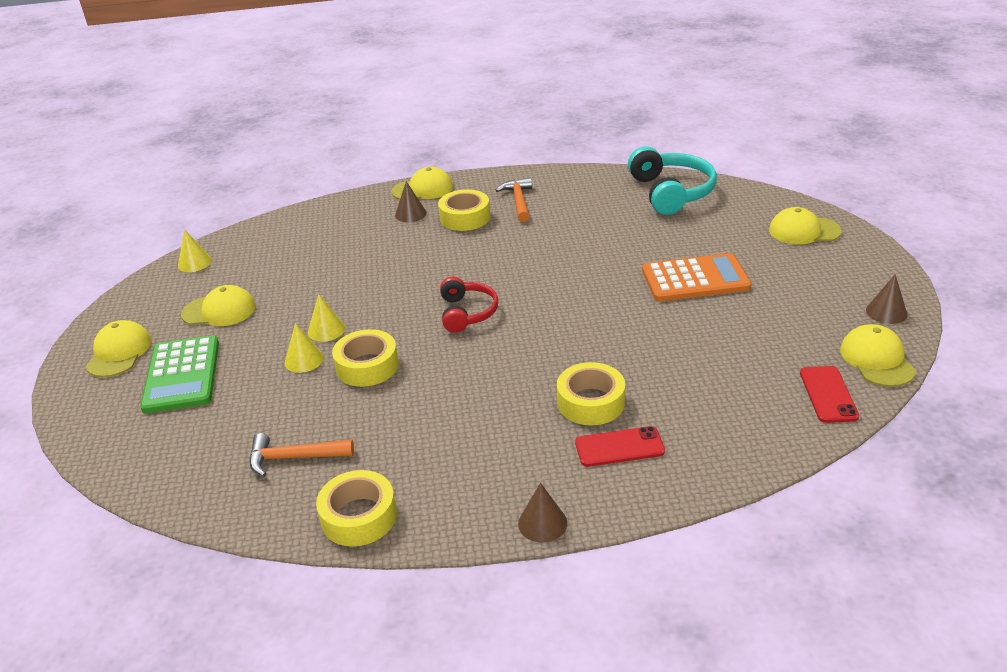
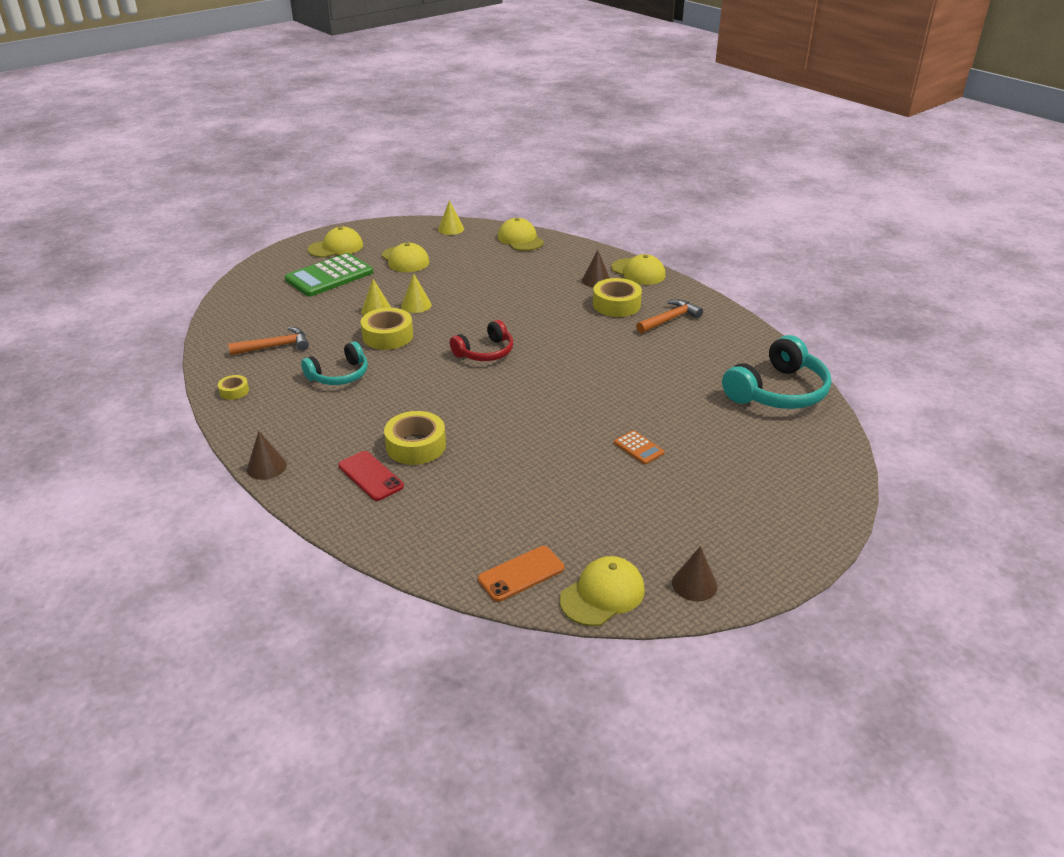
camera: 55 degrees right, 0 degrees up
orange hammer [250,433,354,477] -> orange hammer turned 105 degrees clockwise [228,327,309,355]
yellow tape [316,470,397,547] -> yellow tape [218,375,249,400], size x0.52
orange calculator [642,253,751,301] -> orange calculator [614,430,665,464], size x0.46
yellow cap [769,207,842,245] -> yellow cap moved to [498,218,544,251]
red phone [800,366,859,423] -> orange phone [478,546,564,602]
none -> turquoise headphones [301,341,368,385]

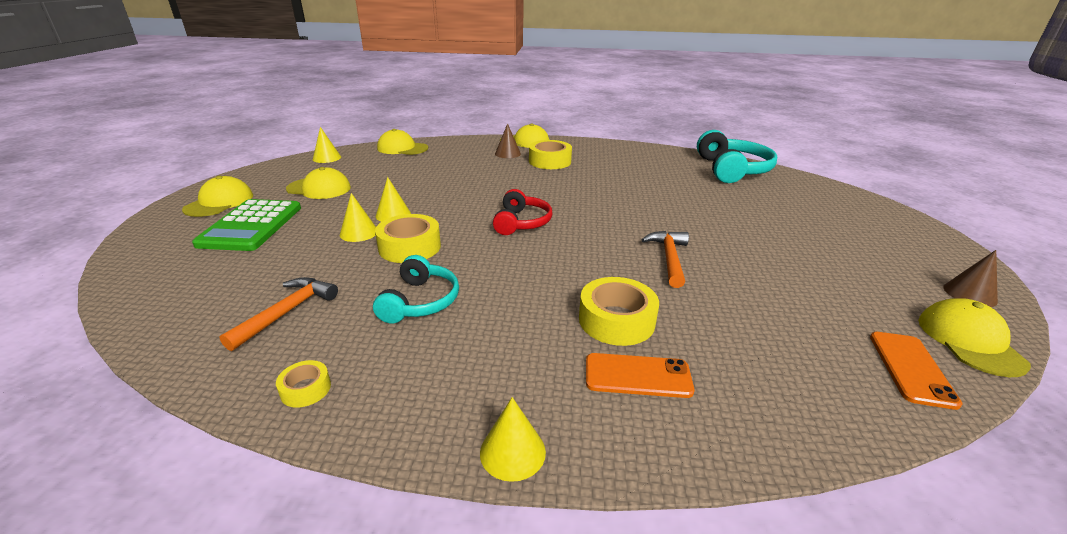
camera: 45 degrees left, 5 degrees down
brown cone [247,431,287,480] -> yellow cone [480,397,546,482]
red phone [338,451,404,501] -> orange phone [586,353,694,398]
orange calculator [614,430,665,464] -> none
orange hammer [636,299,703,333] -> orange hammer moved to [642,231,689,288]

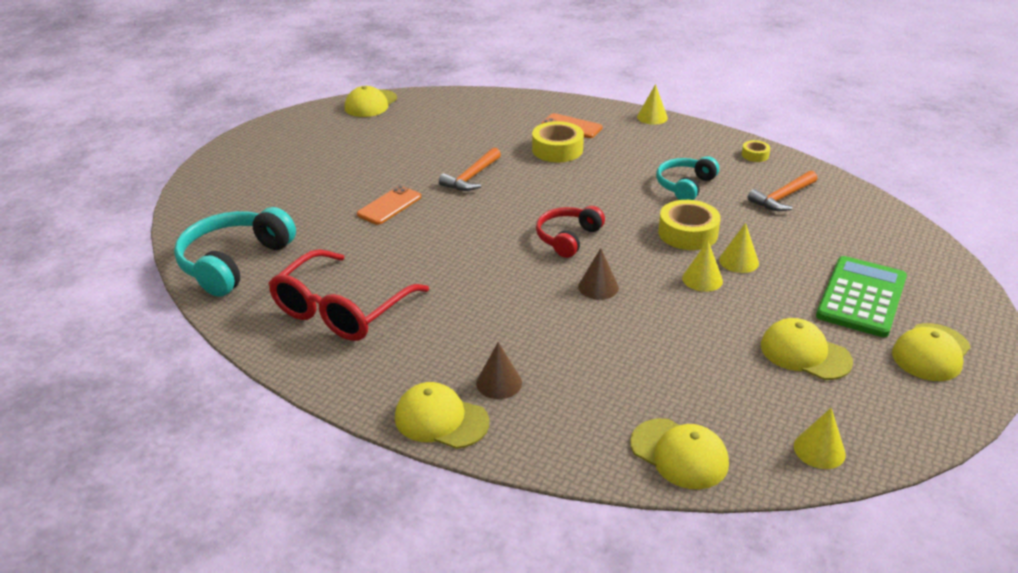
camera: 155 degrees left, 5 degrees up
yellow tape [529,140,572,169] -> none
orange phone [870,332,963,410] -> orange phone moved to [357,185,421,225]
brown cone [943,250,998,307] -> brown cone moved to [578,248,619,300]
none -> red glasses [268,249,429,341]

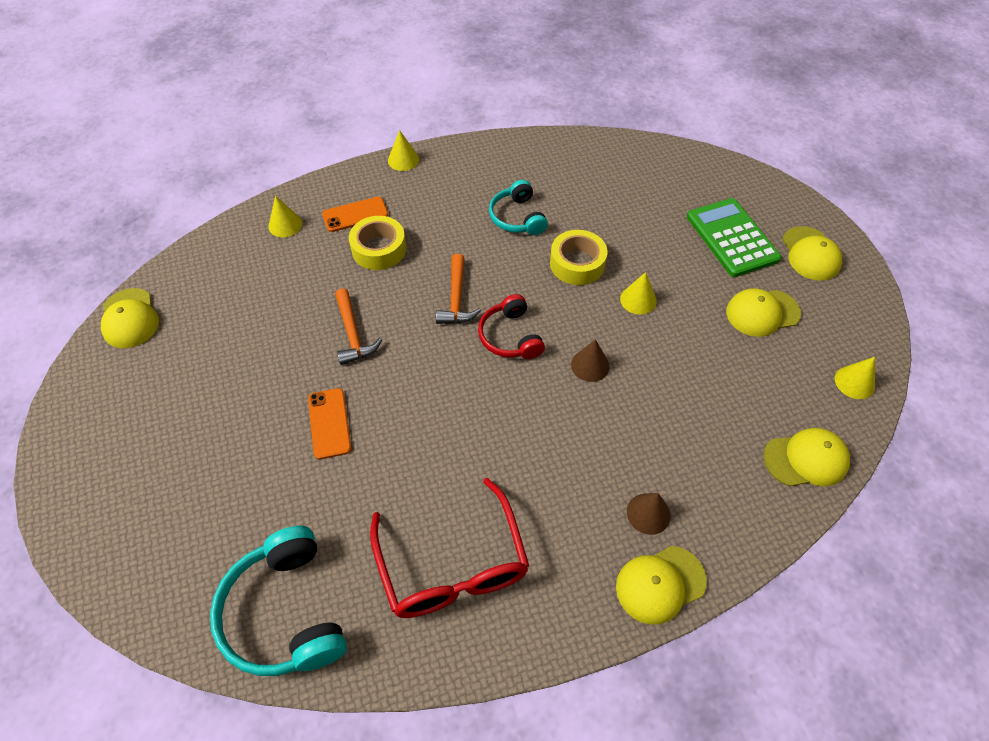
camera: 50 degrees left, 20 degrees up
yellow cone [719,223,759,273] -> yellow cone moved to [268,196,302,237]
yellow tape [742,140,770,162] -> none
orange hammer [748,170,817,211] -> orange hammer moved to [436,254,481,324]

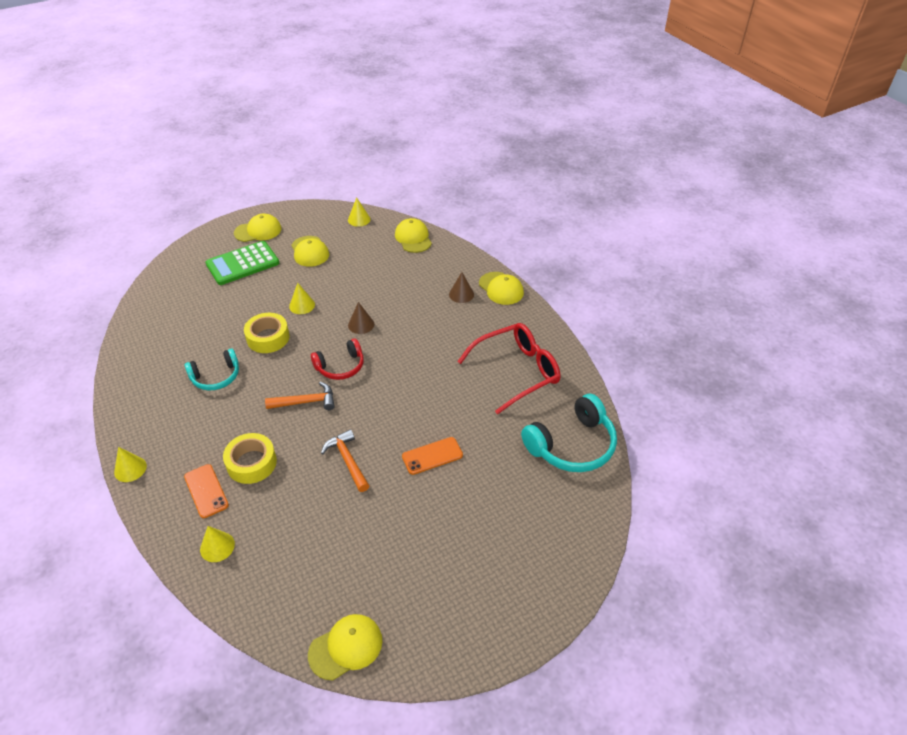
camera: 100 degrees left, 10 degrees down
orange hammer [335,288,382,365] -> orange hammer turned 90 degrees counterclockwise [321,429,369,492]

